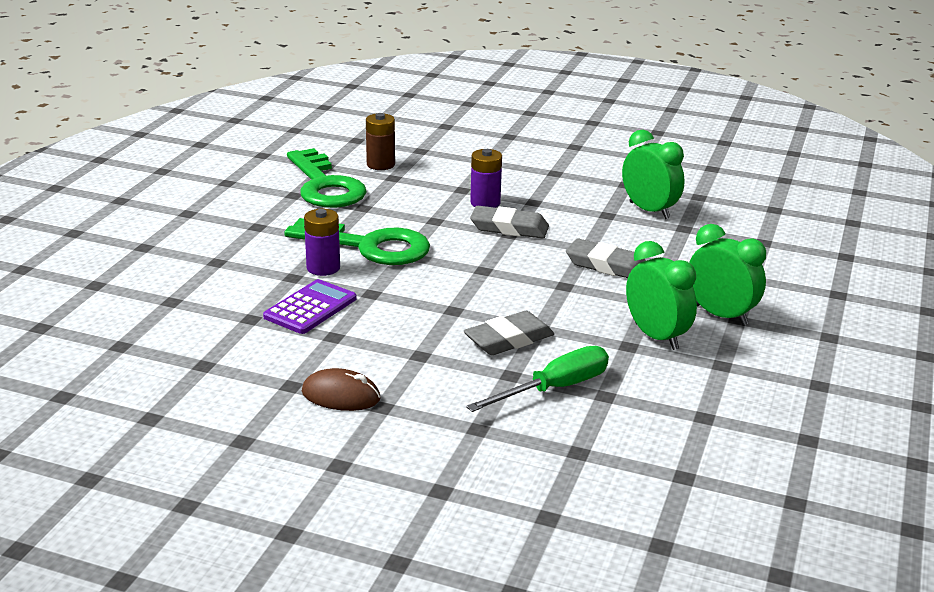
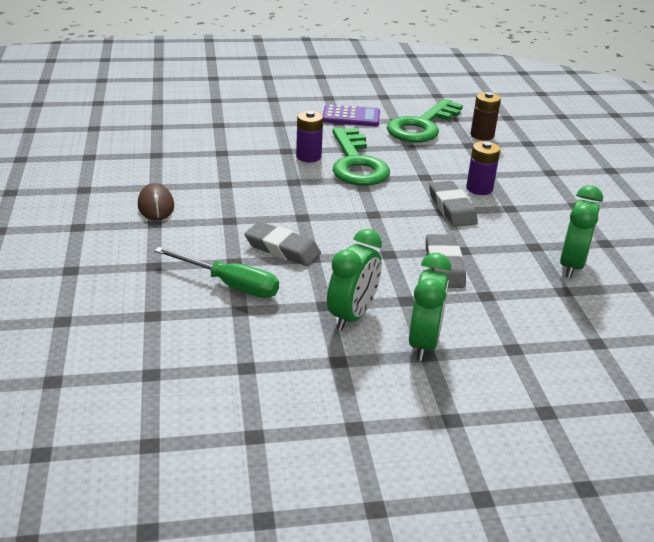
camera: 60 degrees right, 5 degrees up
purple calculator [263,279,357,334] -> purple calculator moved to [323,104,380,126]

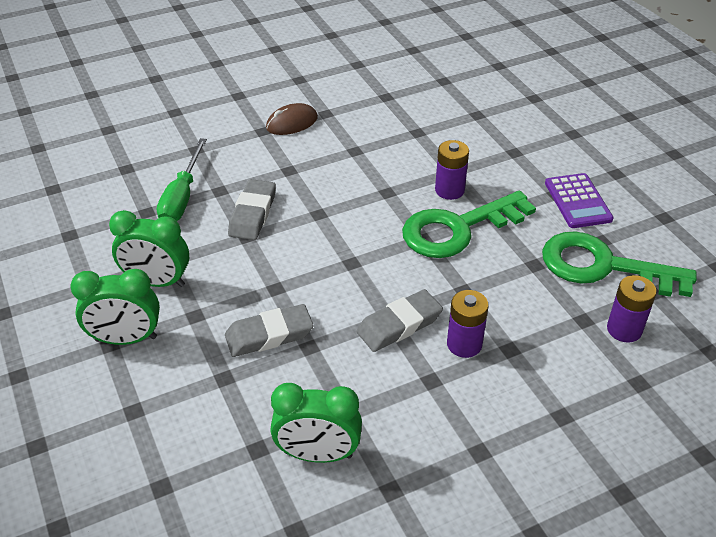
camera: 75 degrees right, 10 degrees up
brown battery [471,92,501,141] -> purple battery [607,275,657,342]

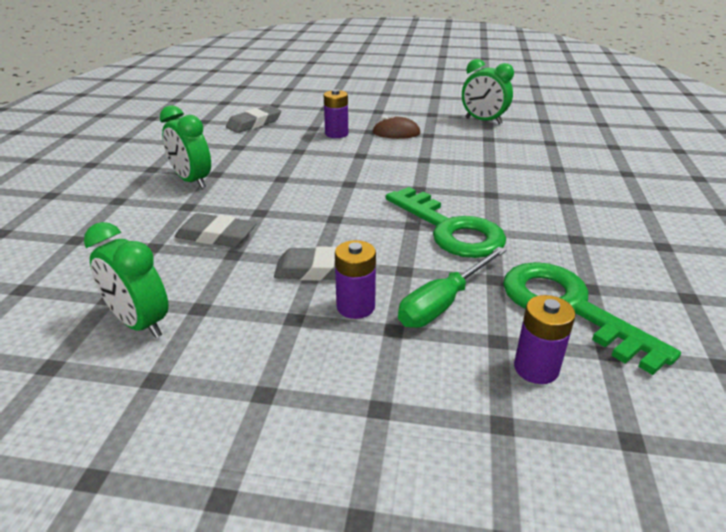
camera: 35 degrees right, 10 degrees down
green clock [70,269,160,345] -> green clock moved to [462,59,514,124]
green screwdriver [157,138,207,221] -> green screwdriver moved to [398,247,506,328]
grey eraser [228,179,276,240] -> grey eraser moved to [226,105,281,133]
green key [402,191,536,258] -> green key turned 135 degrees counterclockwise [386,187,506,258]
purple battery [435,140,469,200] -> purple battery moved to [324,89,348,138]
purple calculator [545,173,614,228] -> none

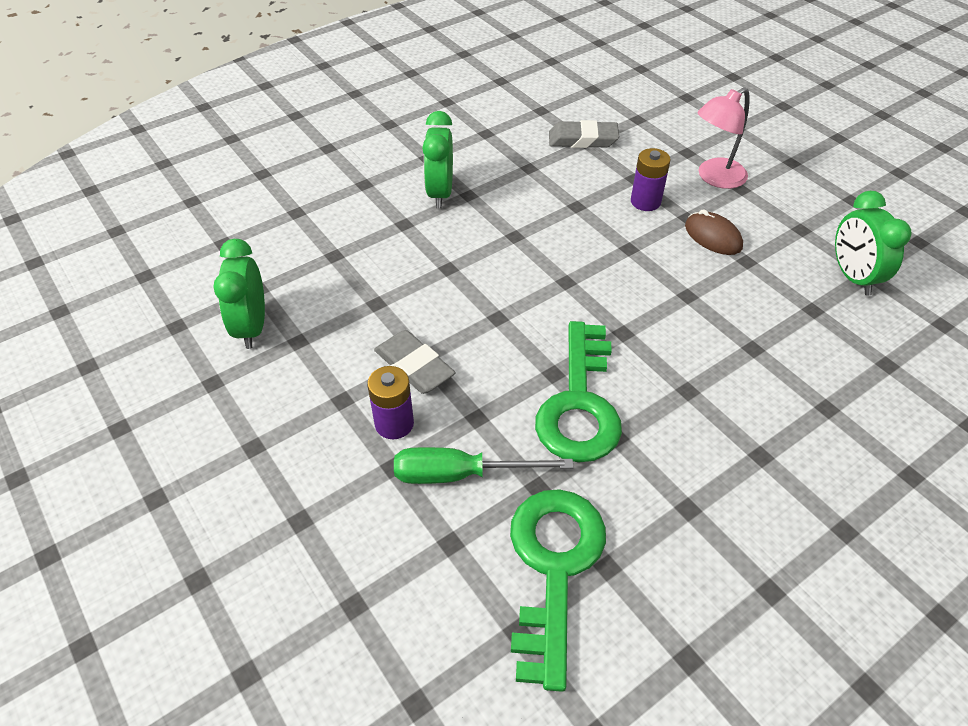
camera: 45 degrees right, 15 degrees up
grey eraser [174,213,257,247] -> none
purple battery [514,295,576,384] -> none
none -> pink lamp [697,87,750,189]

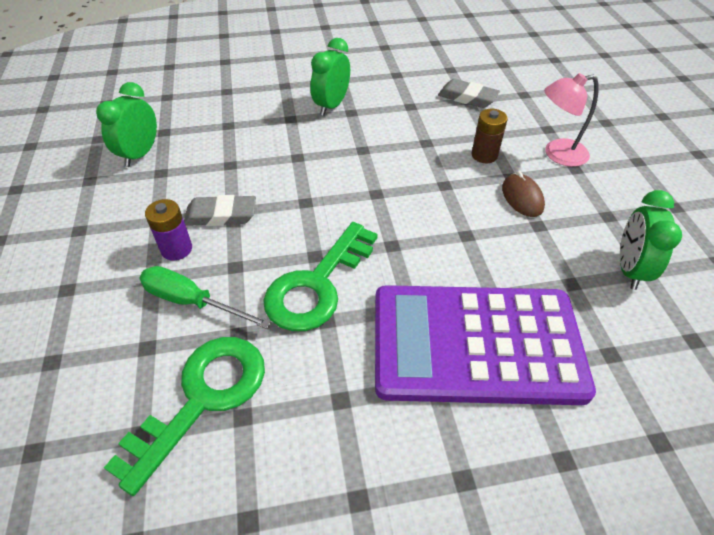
camera: 25 degrees right, 0 degrees up
grey eraser [374,330,456,394] -> grey eraser turned 75 degrees counterclockwise [184,195,256,226]
purple battery [631,148,671,211] -> brown battery [472,109,508,163]
none -> purple calculator [375,285,596,405]

